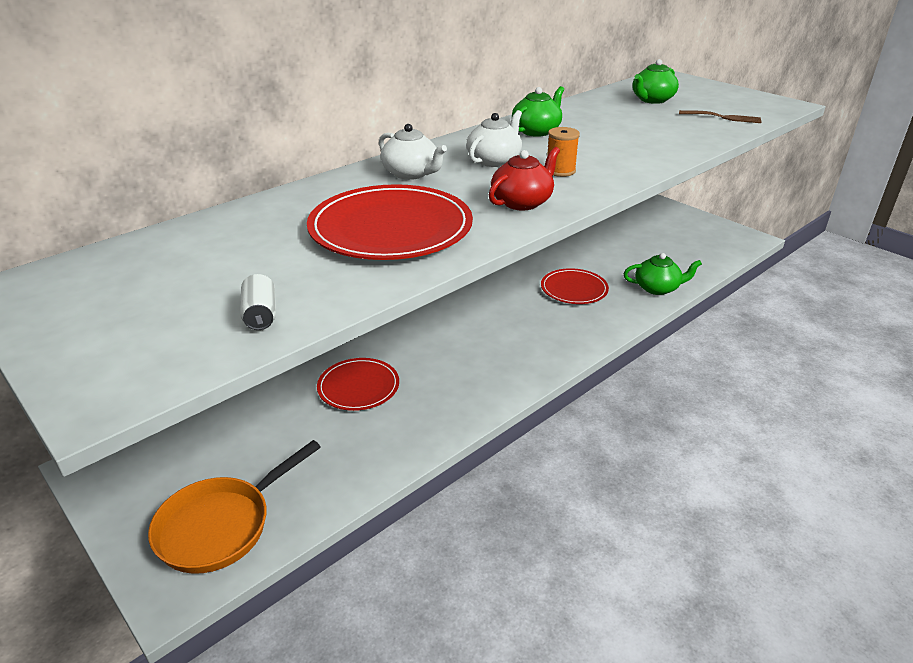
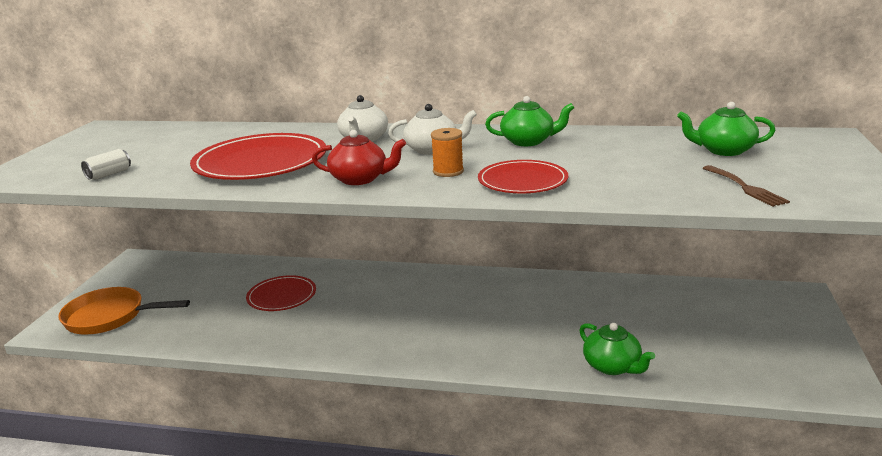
camera: 55 degrees right, 10 degrees down
red plate [541,268,609,304] -> red plate moved to [478,160,568,193]

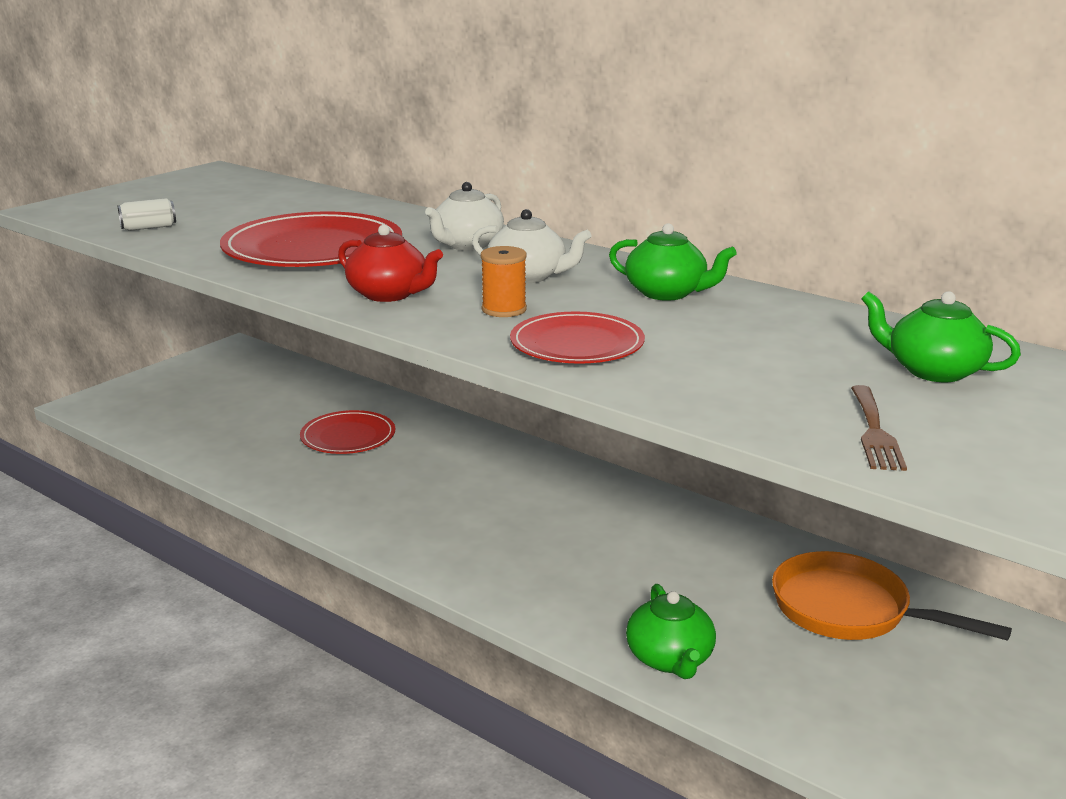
camera: 25 degrees right, 0 degrees up
orange pan [58,287,190,335] -> orange pan moved to [772,551,1012,641]

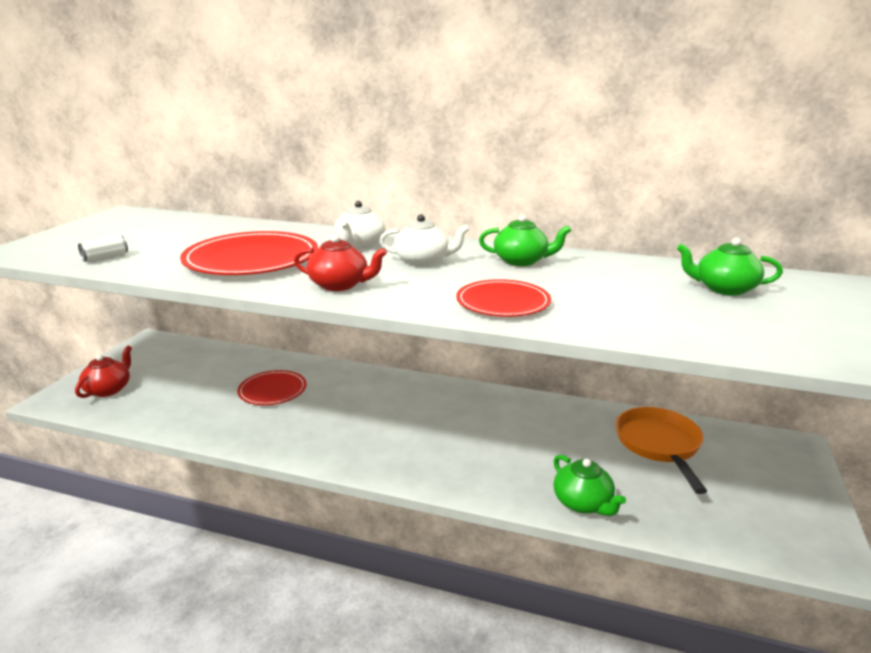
camera: 20 degrees left, 0 degrees up
orange spool [481,246,527,317] -> none
orange pan [772,551,1012,641] -> orange pan turned 75 degrees clockwise [616,407,707,494]
brown fork [851,385,907,471] -> none
none -> red teapot [75,345,132,398]

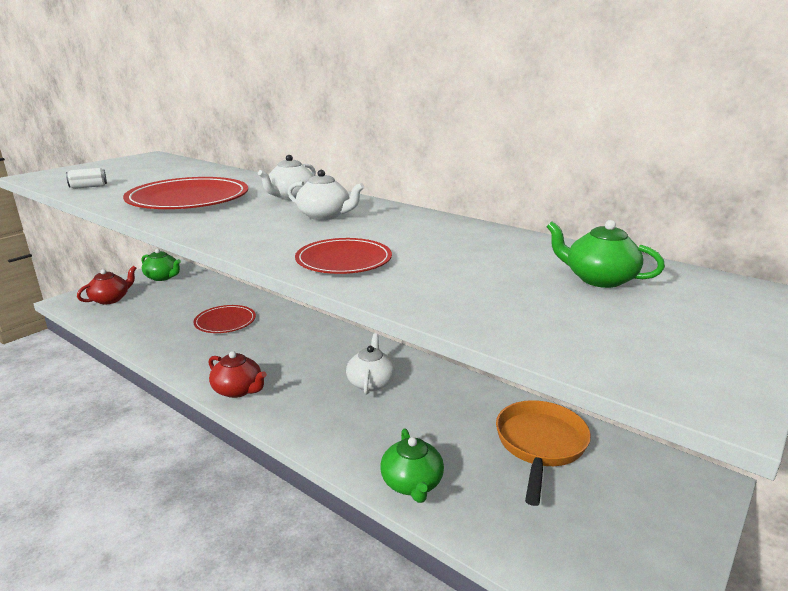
camera: 20 degrees right, 0 degrees up
red teapot [294,234,387,291] -> red teapot moved to [209,351,267,398]
green teapot [479,215,571,266] -> green teapot moved to [141,249,181,281]
none -> white teapot [346,333,396,395]

